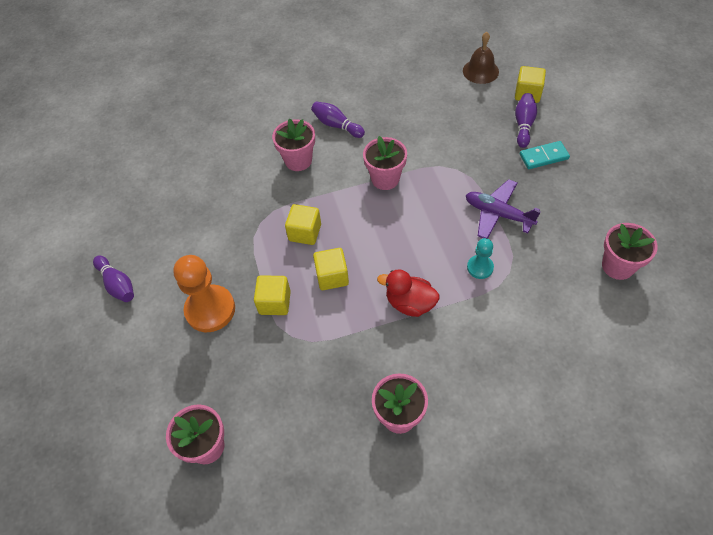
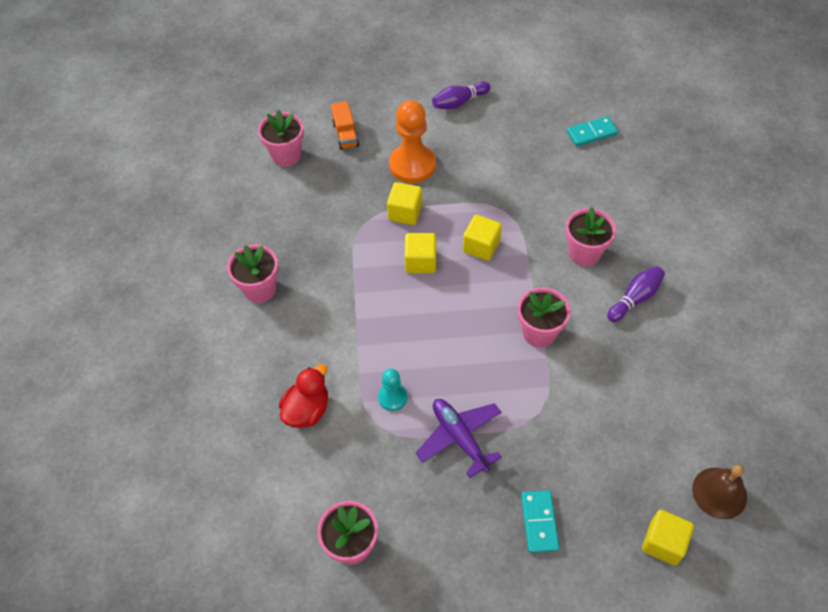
camera: 100 degrees right, 0 degrees up
red duck [377,269,439,317] -> red duck moved to [279,364,328,428]
purple plane [466,179,541,239] -> purple plane turned 75 degrees counterclockwise [416,399,502,478]
purple bowling pin [515,93,537,148] -> none
none -> orange truck [331,101,359,150]
none -> turquoise domino [567,116,618,146]

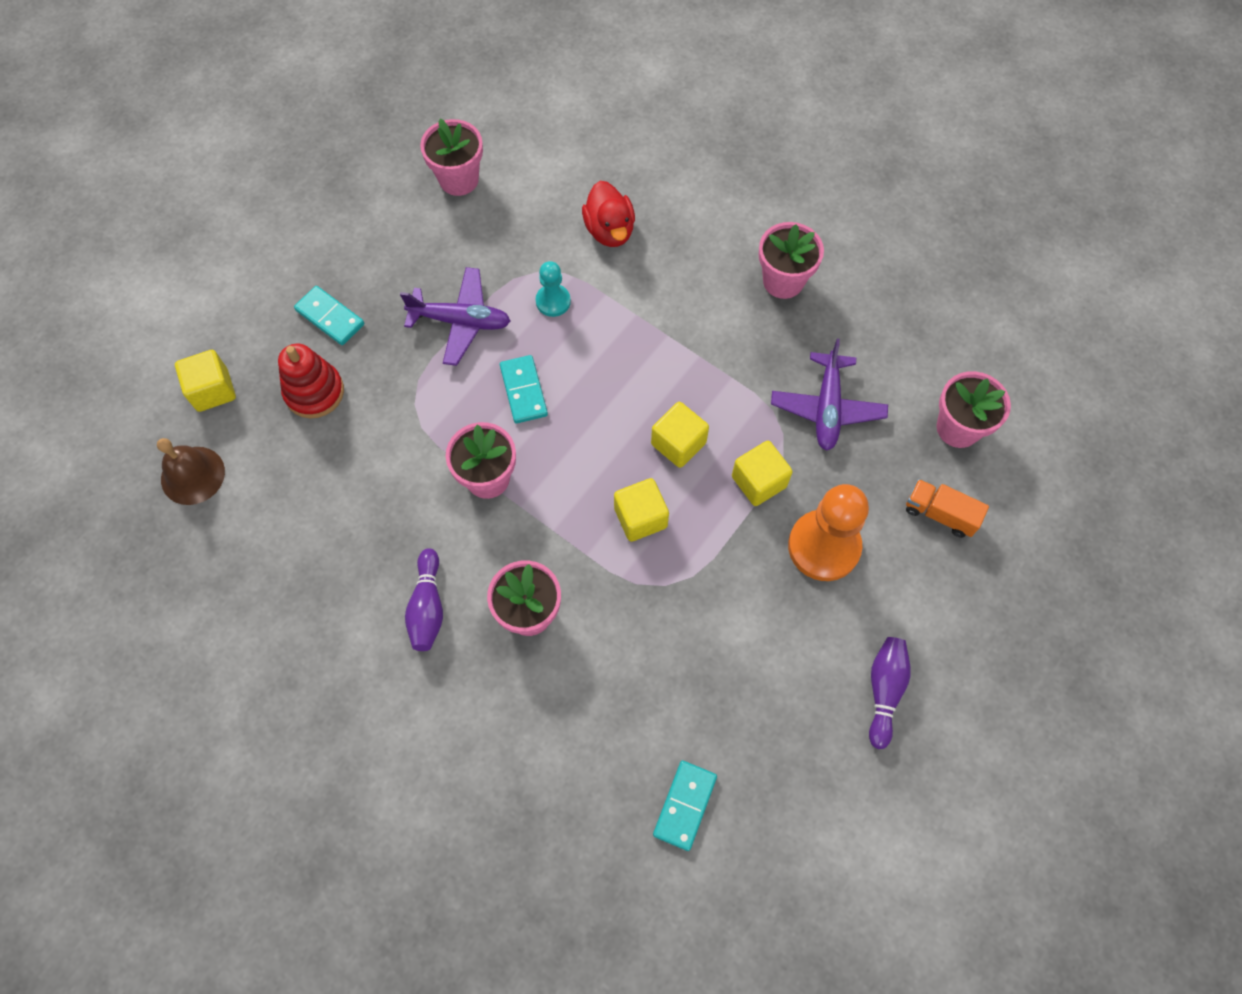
camera: 130 degrees right, 10 degrees up
none -> red stacking toy [278,344,344,418]
none -> turquoise domino [500,355,548,423]
none -> purple plane [771,339,888,451]

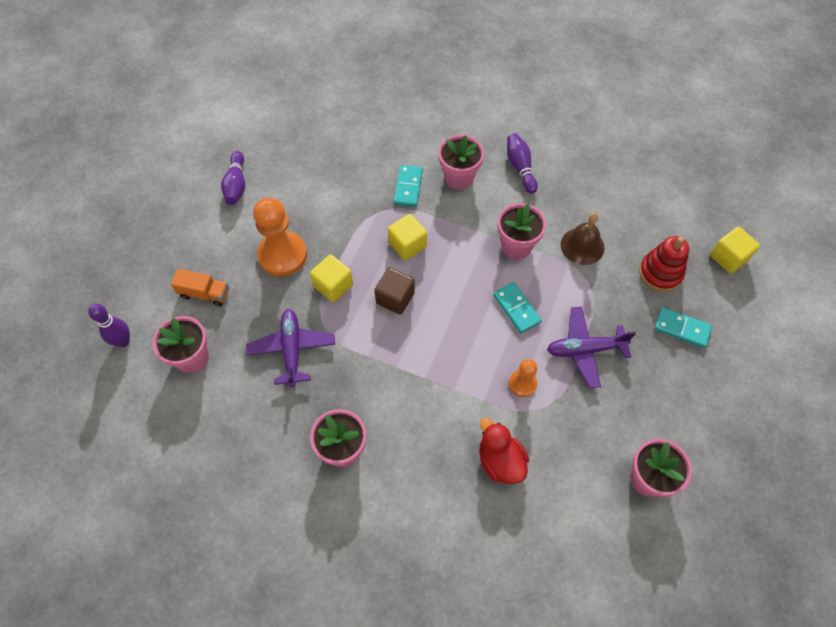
camera: 165 degrees right, 5 degrees down
brown bell [157,438,225,505] -> brown bell moved to [561,213,604,265]
turquoise pawn [536,261,571,317] -> orange pawn [509,359,537,397]
yellow cube [651,402,709,468] -> brown cube [374,268,415,314]
turquoise domino [653,761,717,851] -> turquoise domino moved to [394,165,423,207]
none -> purple bowling pin [88,304,130,347]

